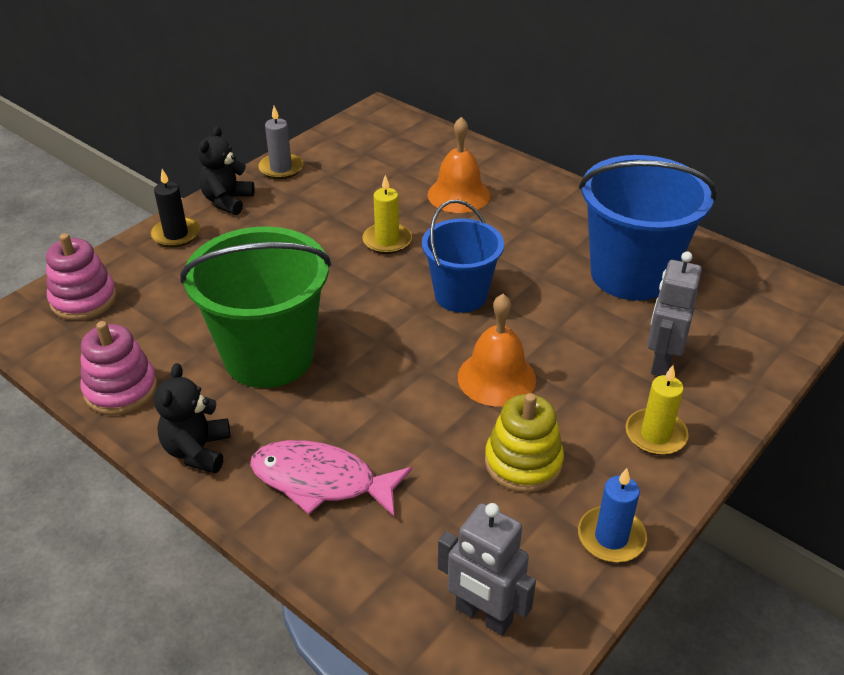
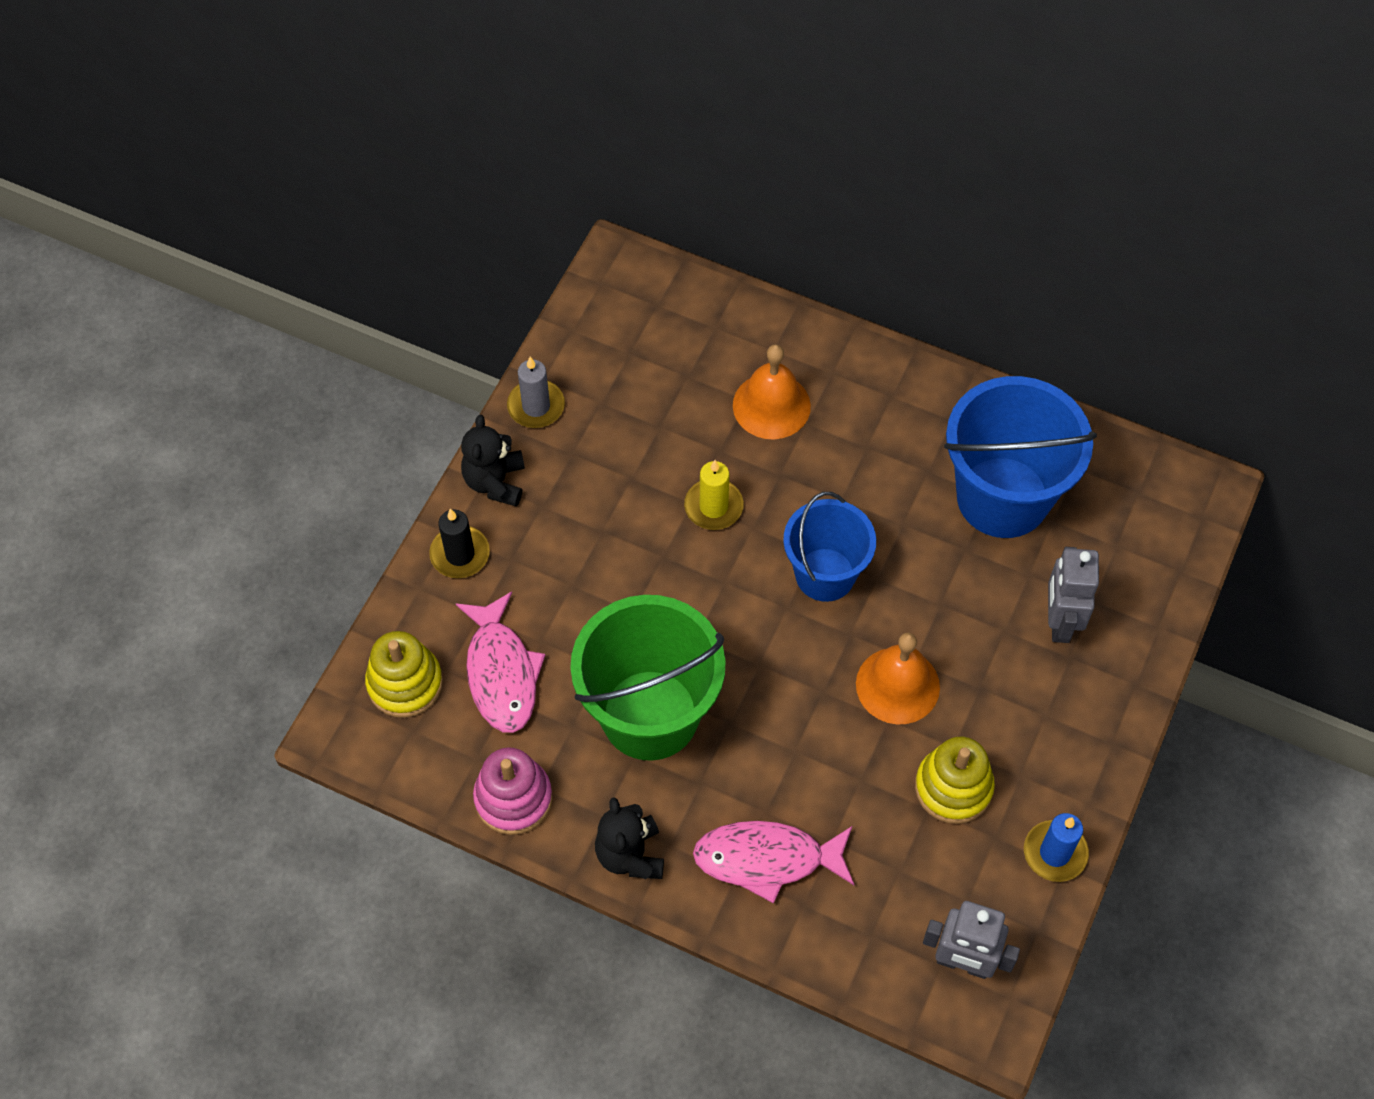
camera: 15 degrees left, 20 degrees up
pink stacking toy [46,233,117,320] -> yellow stacking toy [365,631,443,718]
yellow candle [625,365,689,455] -> none
none -> pink fish [456,591,545,733]

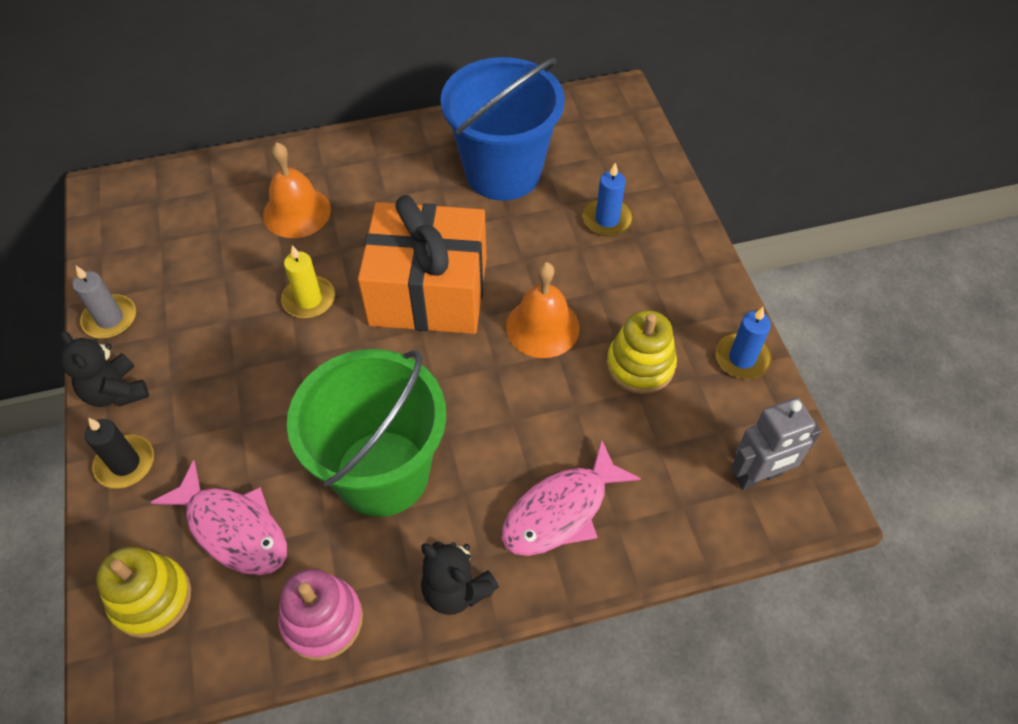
camera: 40 degrees left, 5 degrees down
blue bucket [783,492,876,602] -> orange gift [358,195,487,334]
grey robot [1048,547,1099,643] -> blue candle [583,163,633,236]

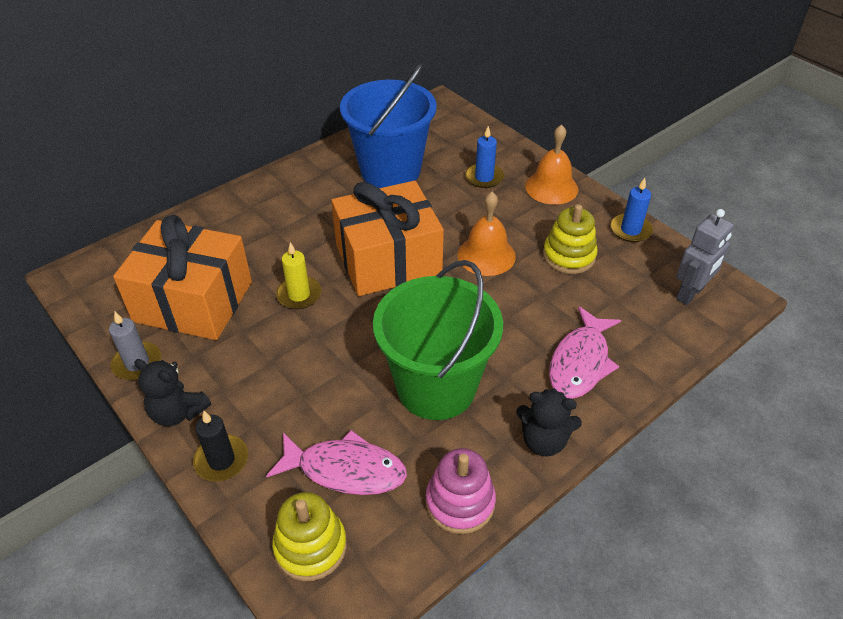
camera: 25 degrees left, 10 degrees down
orange bell [263,142,331,238] -> orange bell moved to [525,124,578,205]
none -> orange gift [113,215,252,340]

